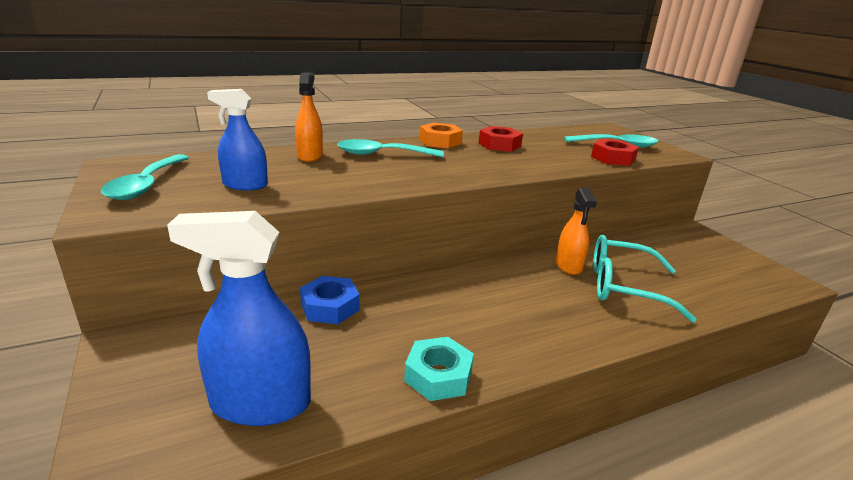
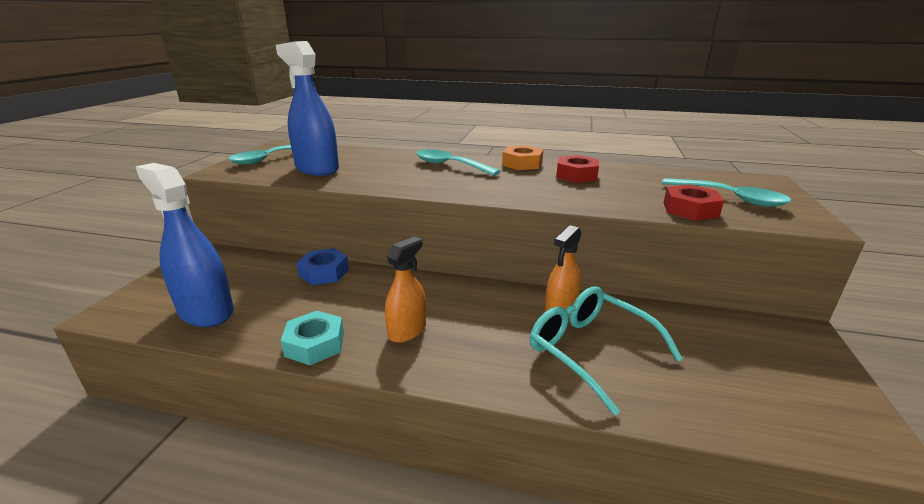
camera: 40 degrees right, 0 degrees up
blue spray bottle [207,89,268,190] -> blue spray bottle [276,41,339,176], size x1.63
orange spray bottle [295,72,323,162] -> orange spray bottle moved to [385,237,426,343]

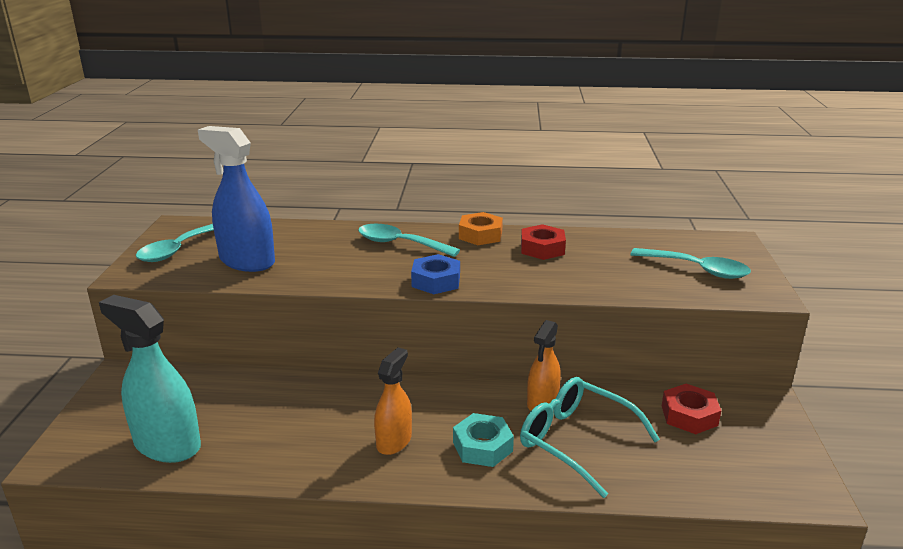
camera: 10 degrees left, 0 degrees up
blue spray bottle [135,163,234,327] -> turquoise spray bottle [99,295,201,463]
turquoise nut [281,311,344,365] -> turquoise nut moved to [453,413,514,467]
blue nut [296,248,349,285] -> blue nut moved to [411,254,460,294]
red nut [663,184,724,221] -> red nut moved to [662,384,721,434]

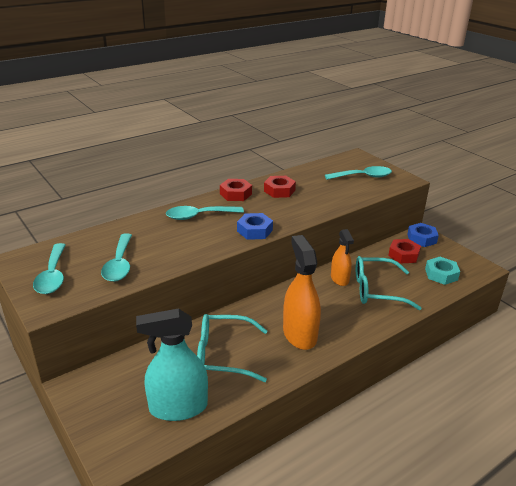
camera: 40 degrees left, 5 degrees up
blue spray bottle [198,126,275,272] -> turquoise spoon [101,233,132,282]
orange spray bottle [374,347,412,455] -> orange spray bottle [283,235,321,350], size x1.63
turquoise nut [453,413,514,467] -> turquoise nut moved to [425,257,460,285]
orange nut [459,212,503,245] -> red nut [220,179,252,201]
none -> turquoise glasses [197,314,267,382]
none -> blue nut [407,223,439,247]

